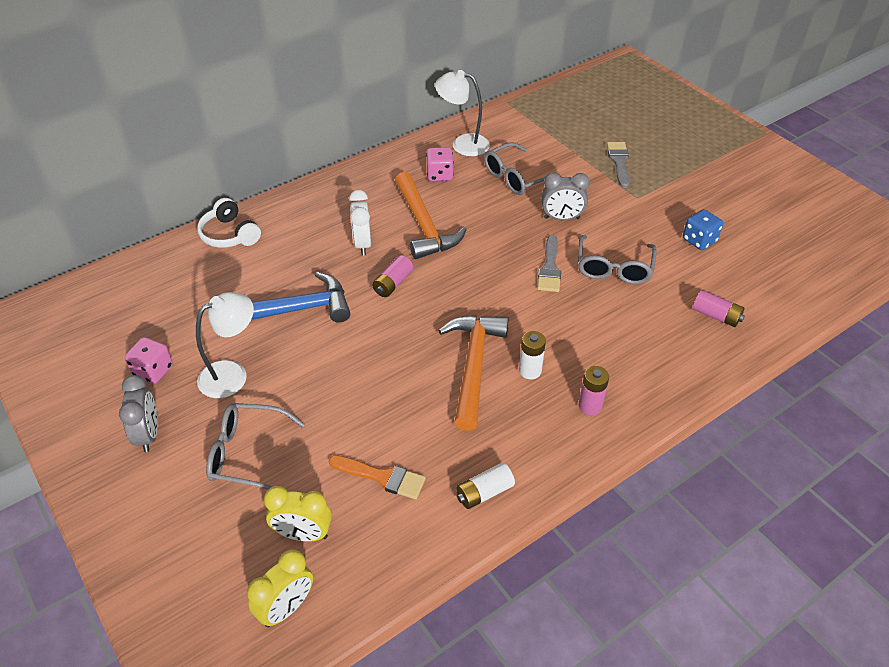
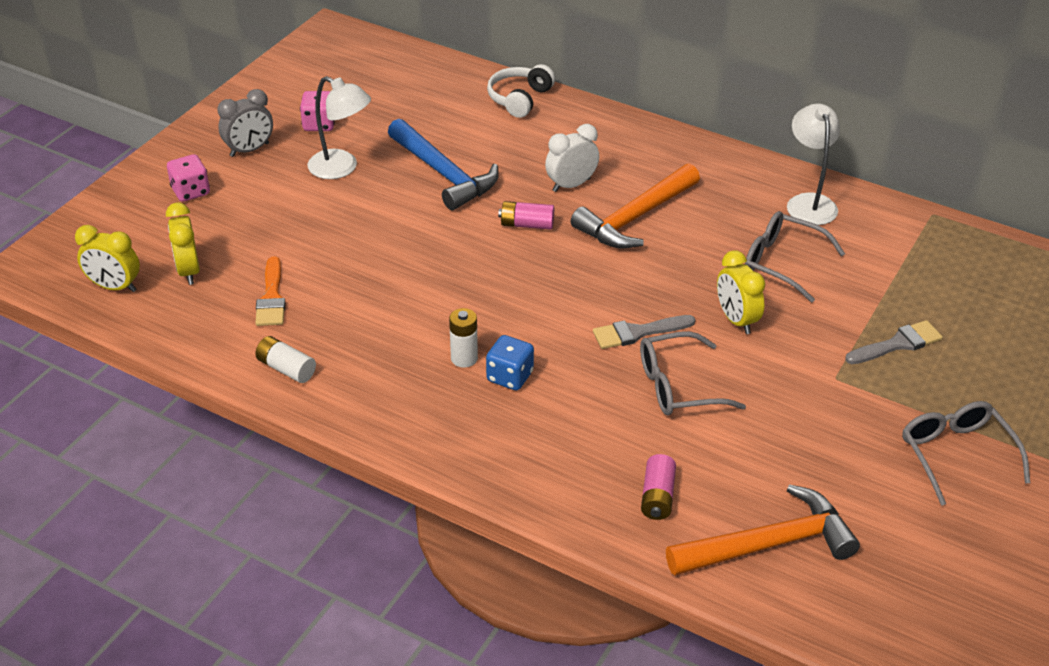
camera: 65 degrees right, 5 degrees down
grey glasses [206,403,305,490] -> grey glasses moved to [902,401,1030,506]
pink dice [426,147,454,181] -> pink dice moved to [167,154,210,202]
orange hammer [438,315,509,431] -> orange hammer moved to [666,484,860,576]
grey clock [542,173,589,220] -> yellow clock [717,250,765,334]
pink battery [579,366,609,415] -> none
blue dice [683,209,723,250] -> blue dice moved to [486,335,534,390]

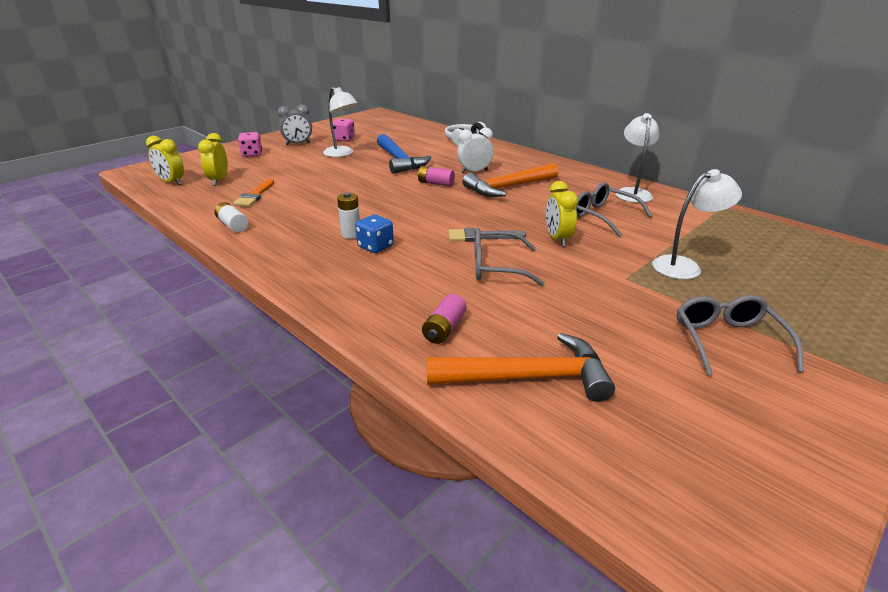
camera: 15 degrees right, 10 degrees down
grey brush [845,320,943,364] -> white lamp [652,169,742,279]

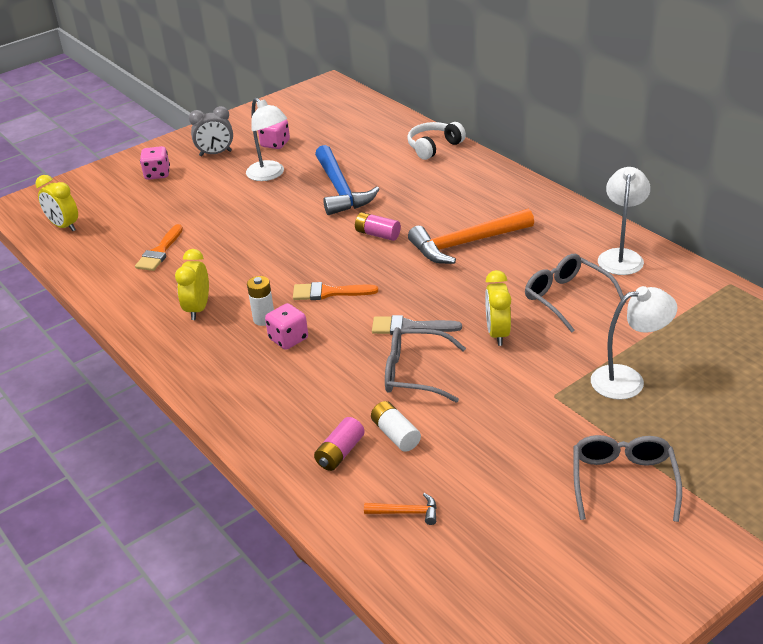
camera: 10 degrees right, 5 degrees up
yellow clock [198,133,228,186] -> yellow clock moved to [175,249,209,320]
white battery [214,202,248,232] -> white battery moved to [371,401,421,452]
blue dice [355,214,394,253] -> pink dice [265,303,308,350]
orange hammer [426,333,615,402] -> orange hammer [364,493,437,525], size x0.43
white clock [457,128,493,173] -> none
none -> orange brush [293,282,378,300]

